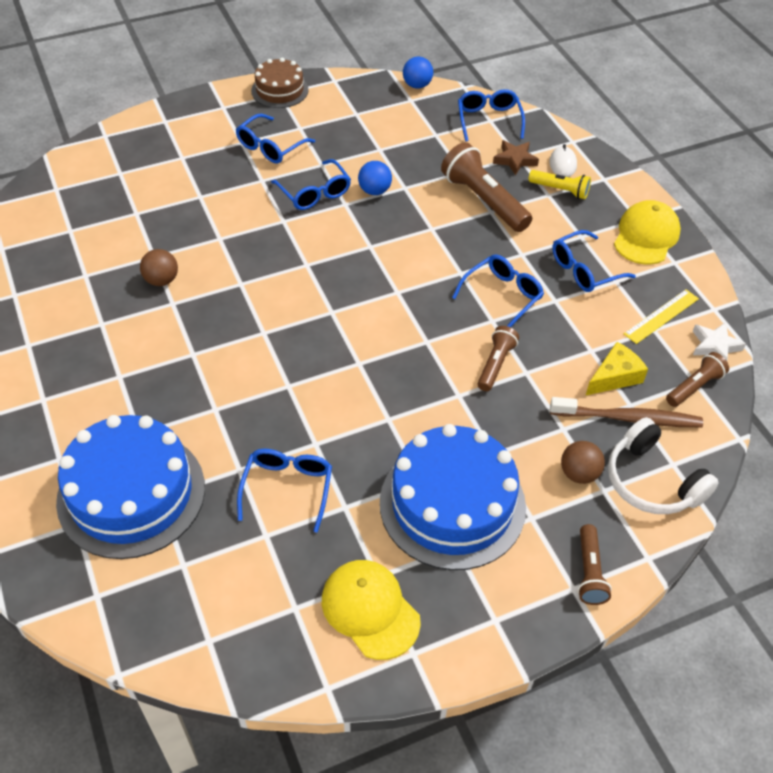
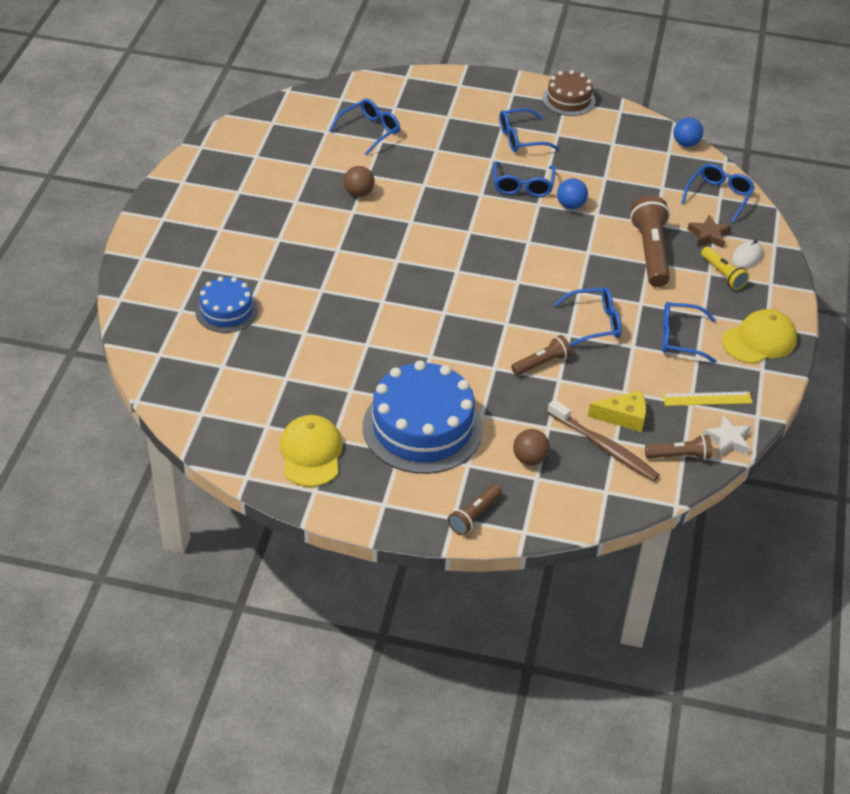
camera: 35 degrees right, 5 degrees down
blue cake [56,415,205,559] -> blue cake [195,277,258,333], size x0.55
blue glasses [237,449,332,532] -> blue glasses moved to [329,99,400,156]
white headphones [608,417,719,514] -> none

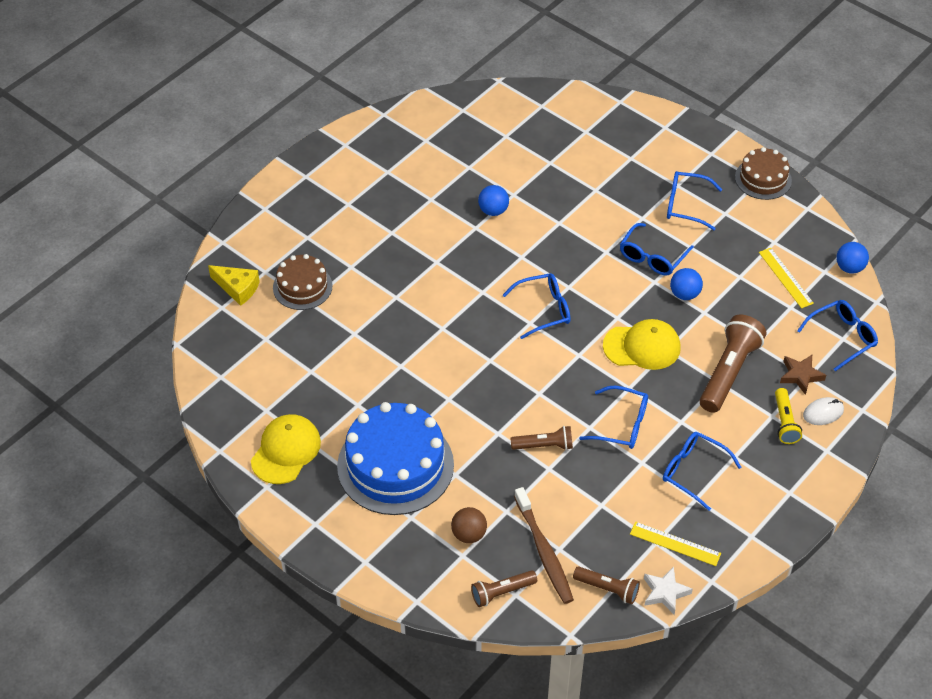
camera: 30 degrees right, 5 degrees up
blue cake [195,277,258,333] -> brown cake [273,254,332,310]
blue glasses [329,99,400,156] -> blue glasses moved to [503,273,570,339]
brown ball [344,166,375,197] -> blue ball [478,185,509,216]
brown flashlight [448,484,502,535] -> brown flashlight moved to [471,570,537,607]
yellow cheese [588,390,646,432] -> yellow cheese moved to [208,265,260,306]
yellow cap [722,309,797,364] -> yellow cap moved to [603,319,681,370]
none -> yellow ruler [759,248,814,308]

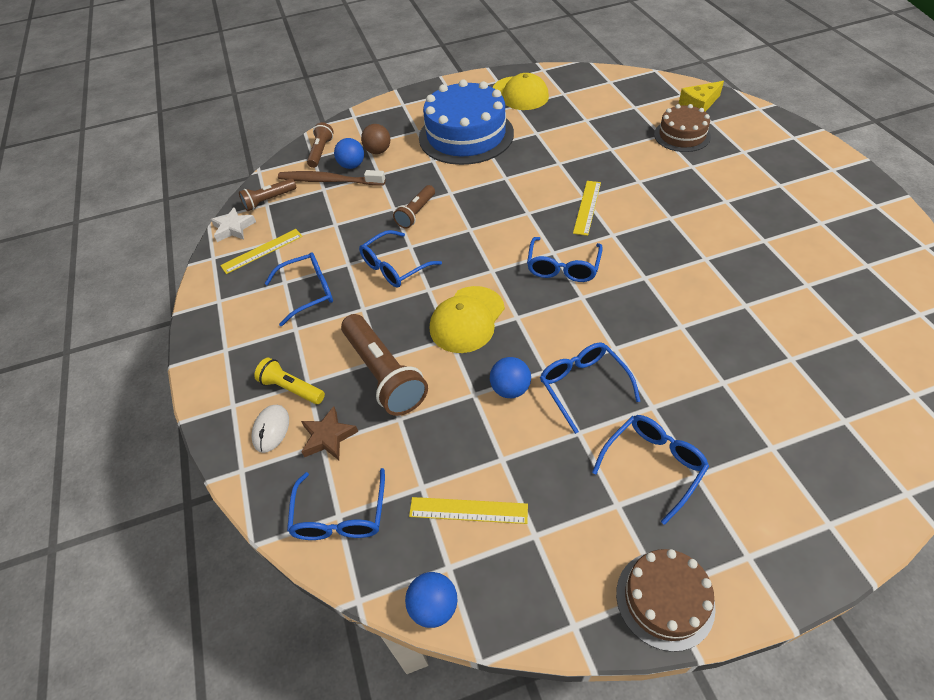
camera: 125 degrees right, 0 degrees up
blue ball [478,185,509,216] -> blue ball moved to [334,138,364,169]
none -> yellow ruler [573,181,601,236]

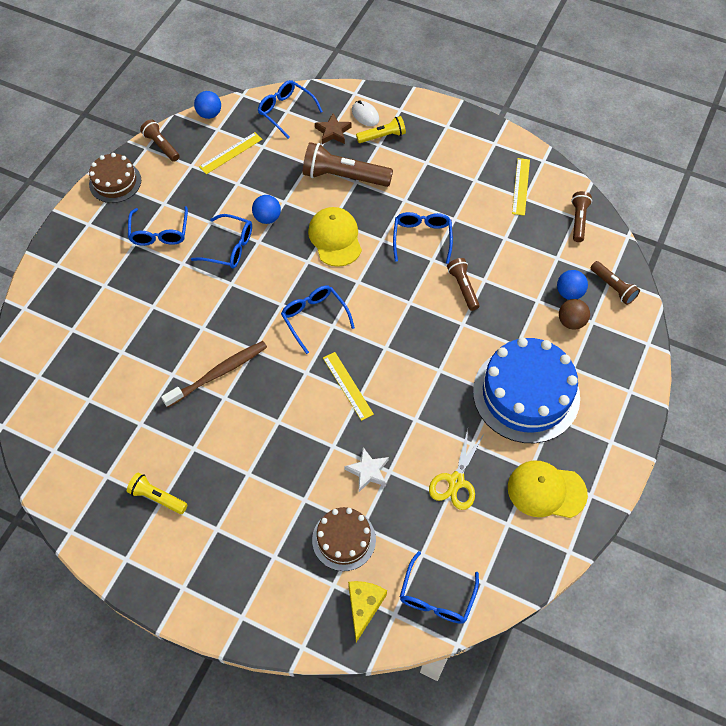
camera: 130 degrees right, 10 degrees up
white star [211,207,256,242] -> white star moved to [344,447,389,492]
blue glasses [264,252,333,326] -> blue glasses moved to [400,551,479,624]
brown toothbrush [278,170,385,185] -> brown toothbrush moved to [161,341,267,407]
none -> yellow flashlight [127,473,188,514]
none -> brown flashlight [140,119,180,162]
none -> yellow scissors [429,429,485,510]

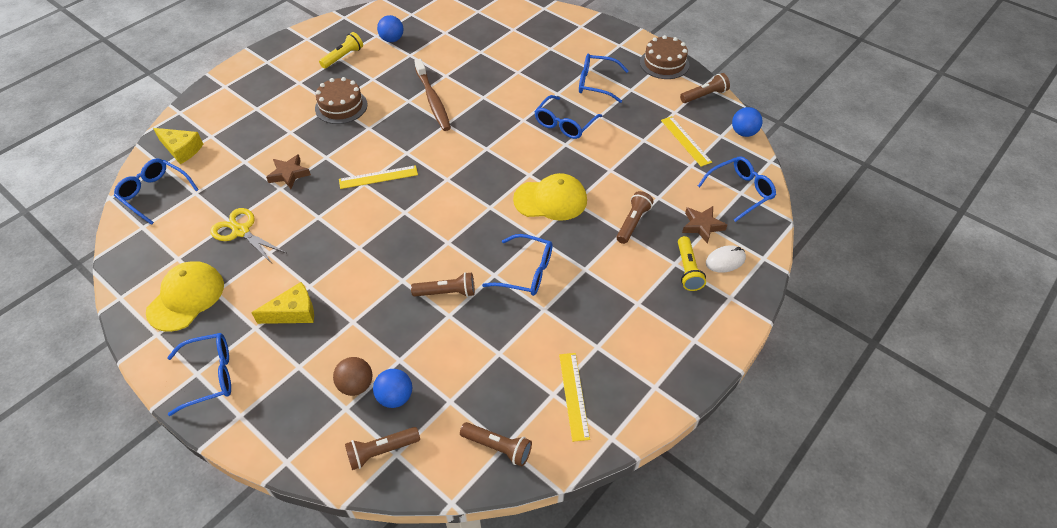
camera: 105 degrees right, 10 degrees down
blue ball [252,195,281,224] -> blue ball moved to [377,15,404,42]
blue glasses [281,286,355,354] -> blue glasses moved to [167,333,231,416]
brown flashlight [303,142,393,187] -> brown flashlight [617,191,653,244], size x0.57
brown cake [312,507,376,571] -> brown cake moved to [315,77,368,124]
white star [344,447,389,492] -> brown star [266,154,311,189]
blue cake [473,337,580,443] -> yellow cheese [251,282,314,324]
yellow ruler [512,158,530,216] -> yellow ruler turned 60 degrees clockwise [559,353,590,442]

